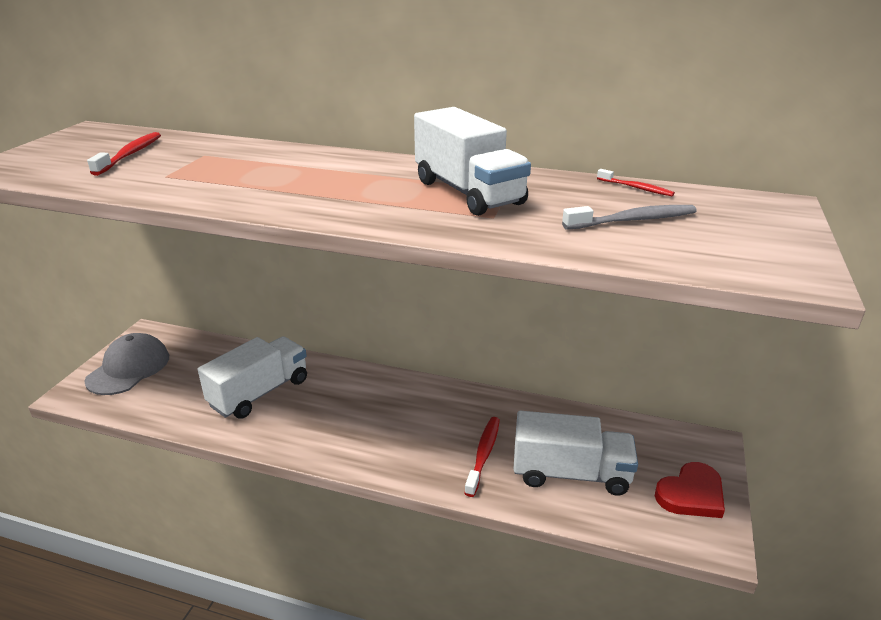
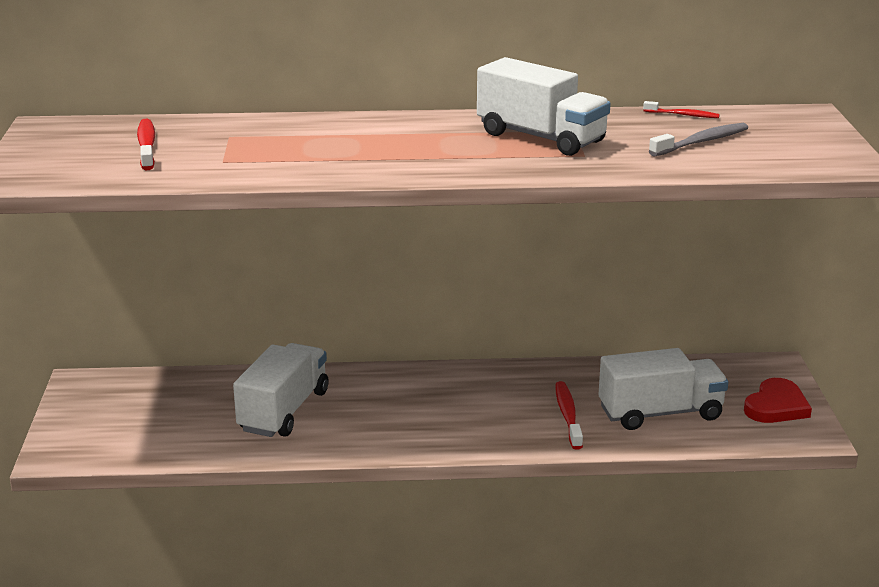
camera: 20 degrees left, 5 degrees down
grey cap [84,333,169,395] -> none

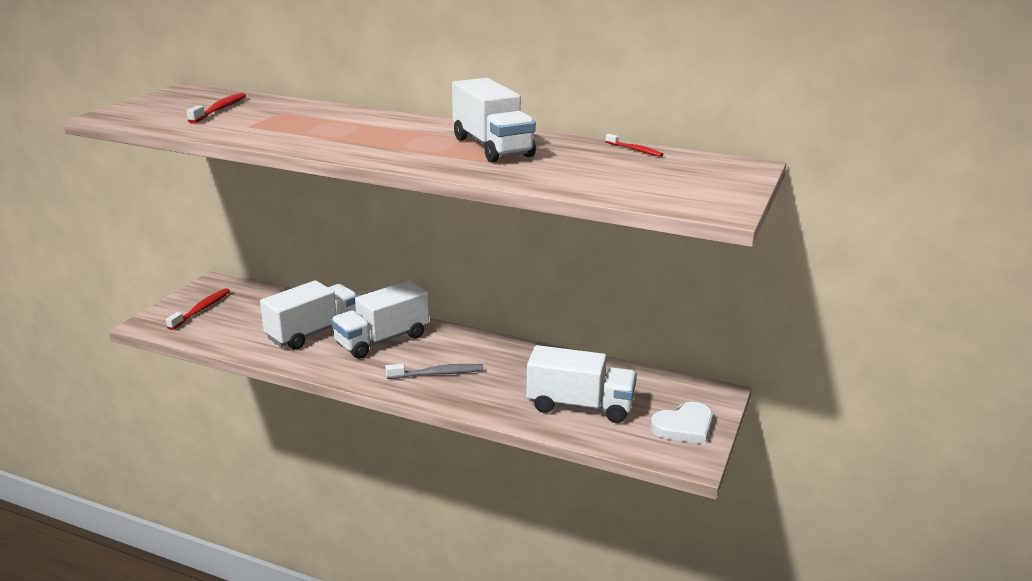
camera: 25 degrees right, 0 degrees up
red toothbrush [555,381,583,450] -> red toothbrush moved to [166,288,230,330]
grey toothbrush [649,123,748,156] -> grey toothbrush moved to [385,364,484,379]
red heart [744,378,812,423] -> white heart [650,402,713,444]
none -> white truck [331,280,429,359]

